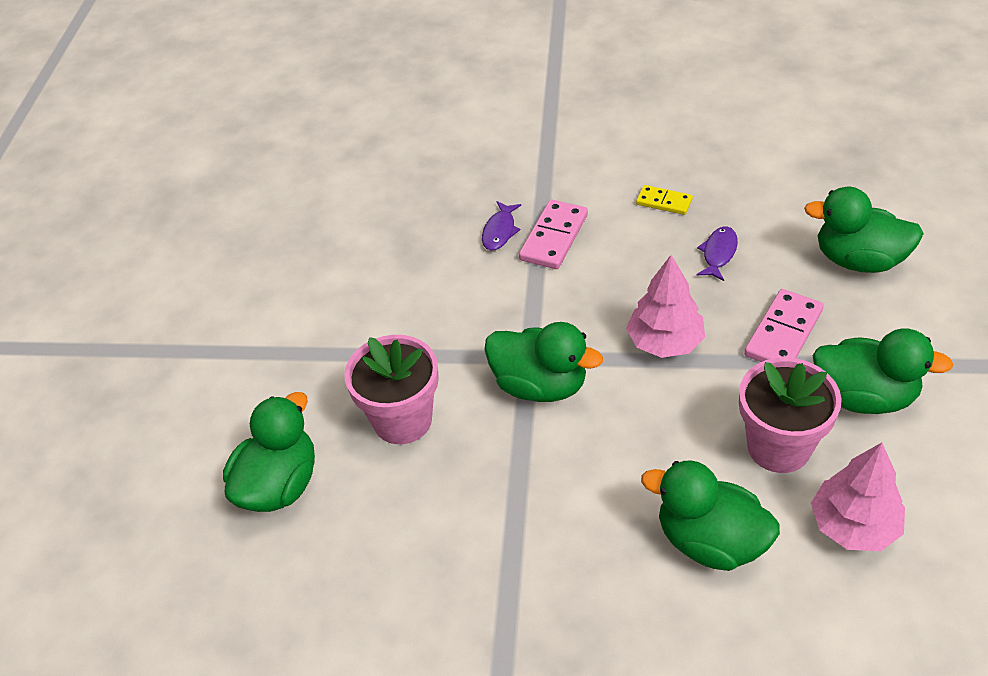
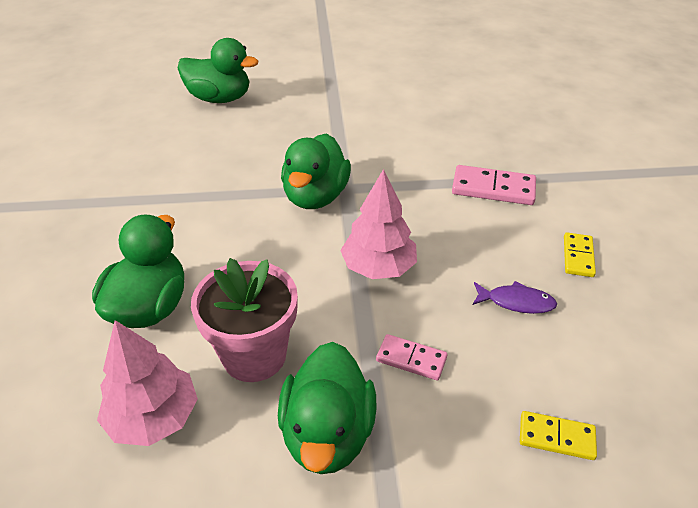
camera: 75 degrees right, 5 degrees down
pink flower pot [344,335,439,444] -> none
purple fish [482,201,521,251] -> none
pink domino [744,289,824,362] -> pink domino [376,334,448,381], size x0.62
green duck [804,187,924,273] -> yellow domino [520,411,597,460]

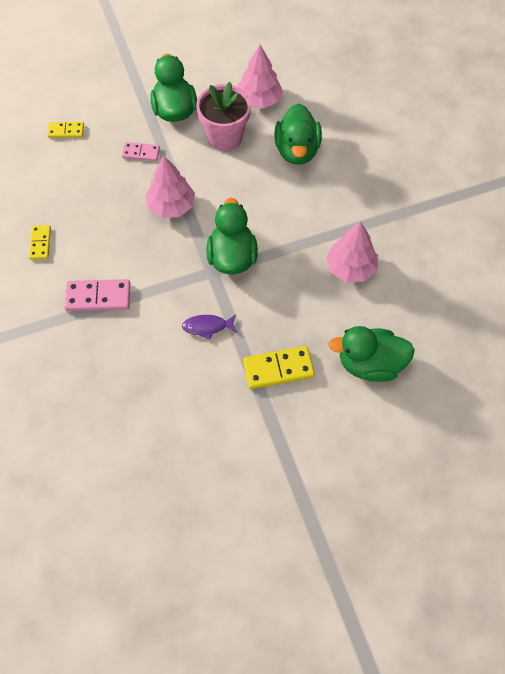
camera: 165 degrees right, 20 degrees up
purple fish [473,281,557,314] -> purple fish moved to [182,314,237,340]
none -> yellow domino [243,346,315,389]
none -> pink tree [326,222,378,282]

